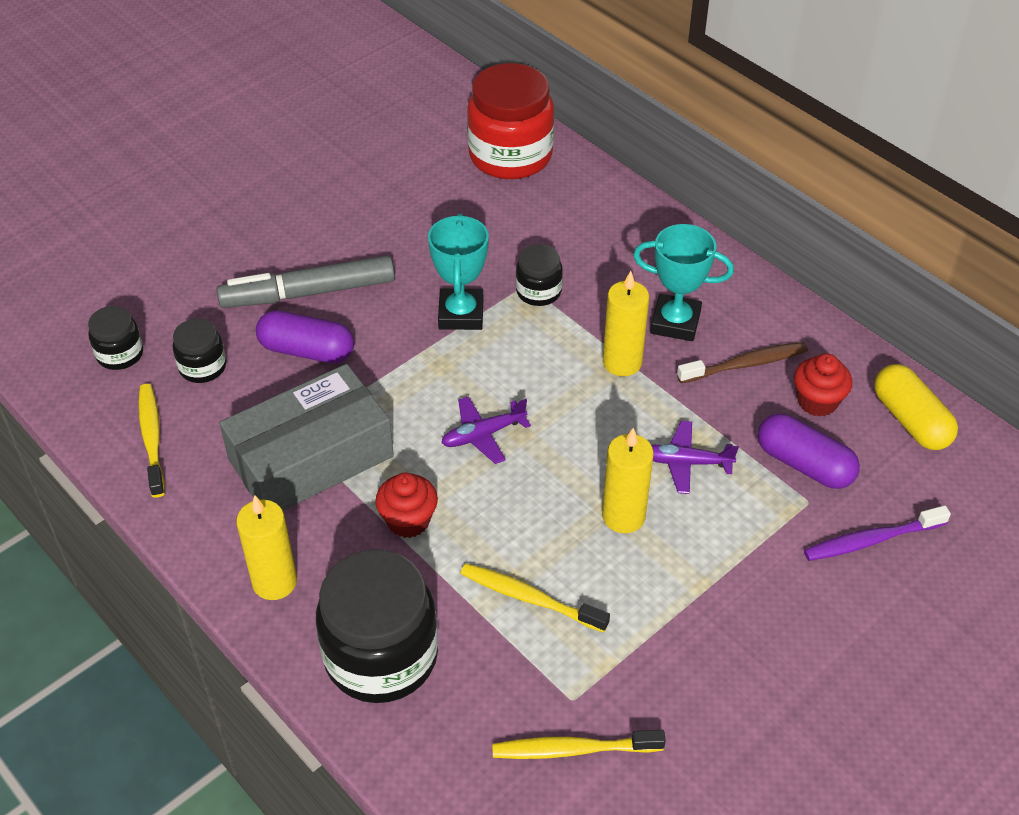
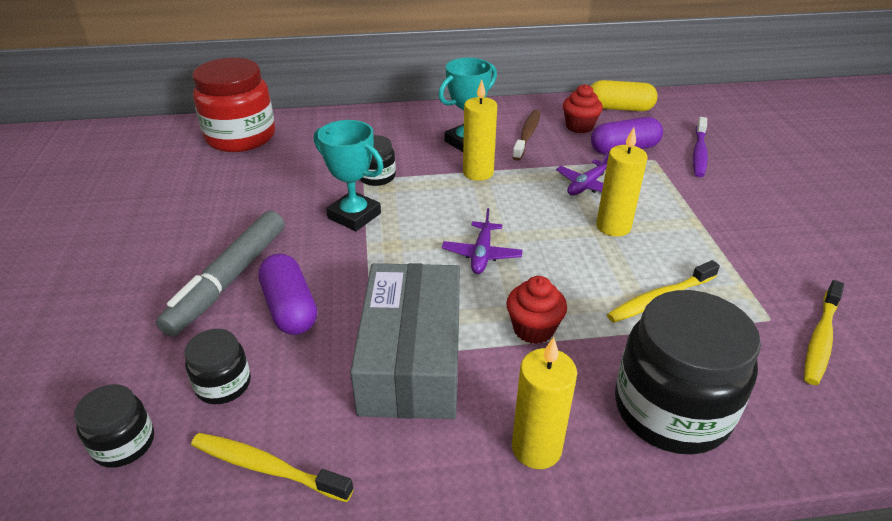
camera: 55 degrees left, 10 degrees down
purple capsule [256,311,354,363] -> purple capsule turned 75 degrees counterclockwise [258,253,317,335]

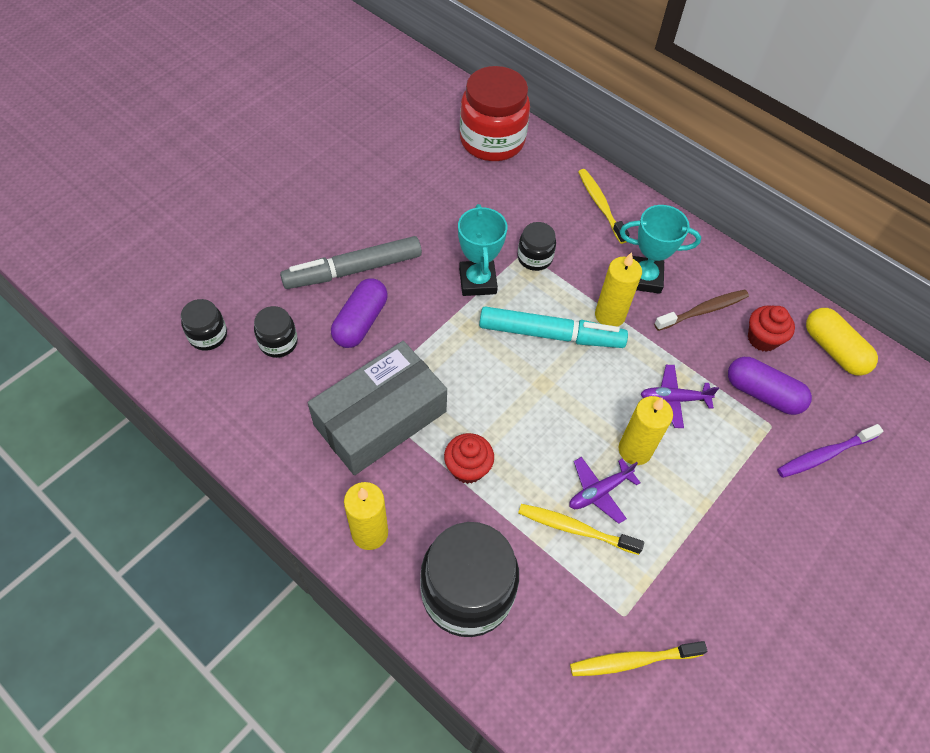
camera: 45 degrees right, 20 degrees up
yellow toothbrush [191,433,354,502] -> yellow toothbrush moved to [578,169,630,244]
purple plane [442,208,523,274] -> purple plane moved to [569,457,641,524]
none -> turquoise marker [479,306,628,348]

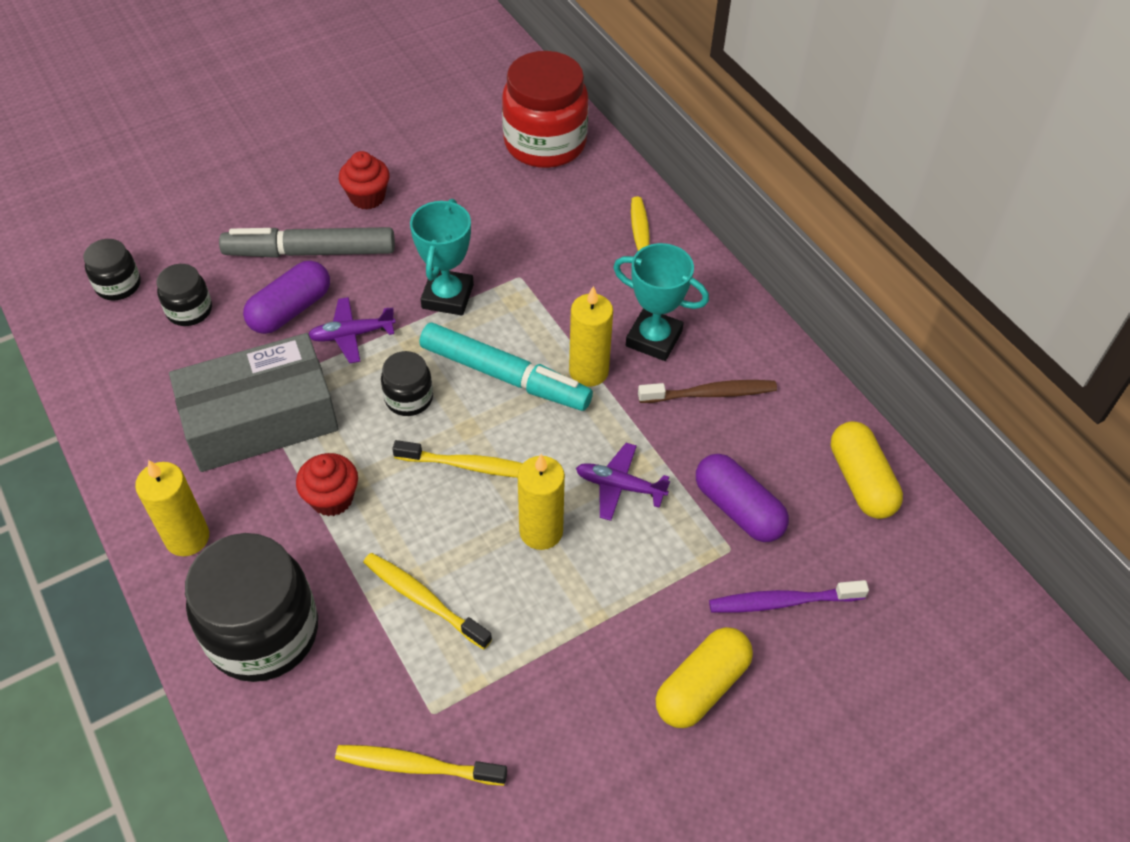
camera: 20 degrees right, 5 degrees down
black jar [517,222,556,271] -> black jar moved to [381,351,433,416]
purple plane [569,457,641,524] -> purple plane moved to [309,297,396,363]
red cupcake [748,305,795,352] -> red cupcake moved to [339,151,390,210]
none -> yellow toothbrush [392,440,523,478]
none -> yellow capsule [656,627,753,728]

